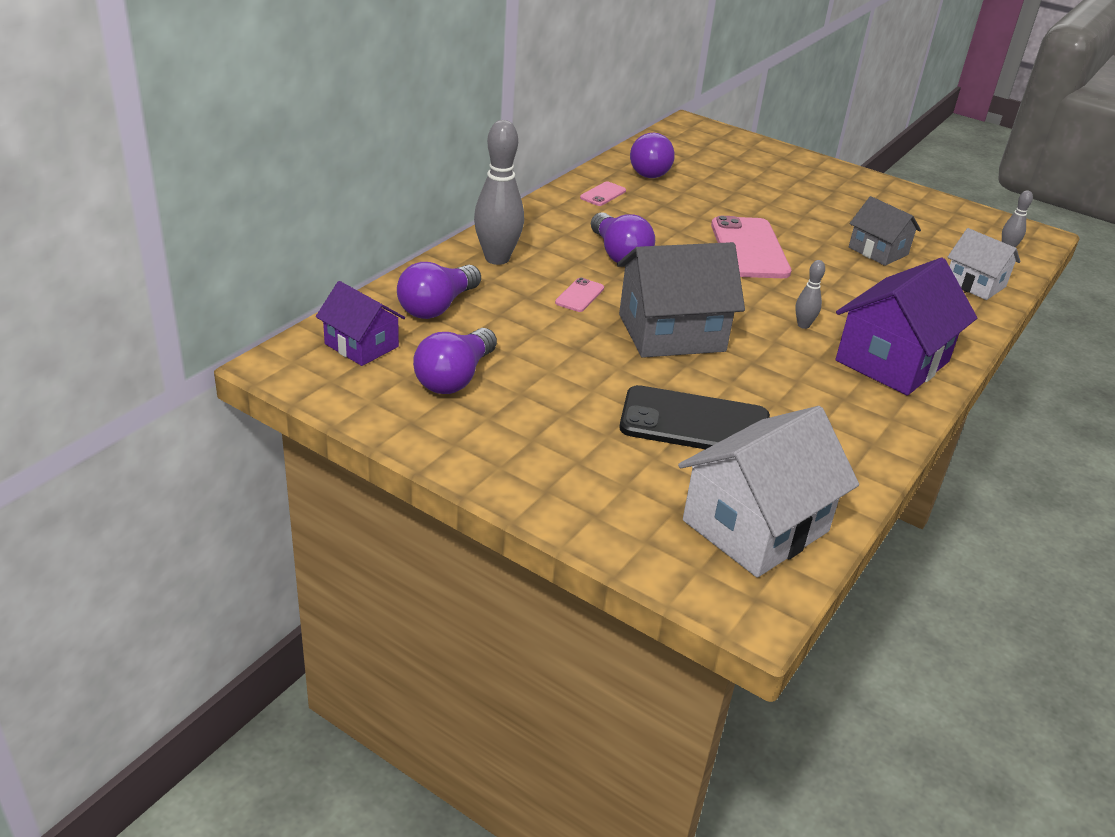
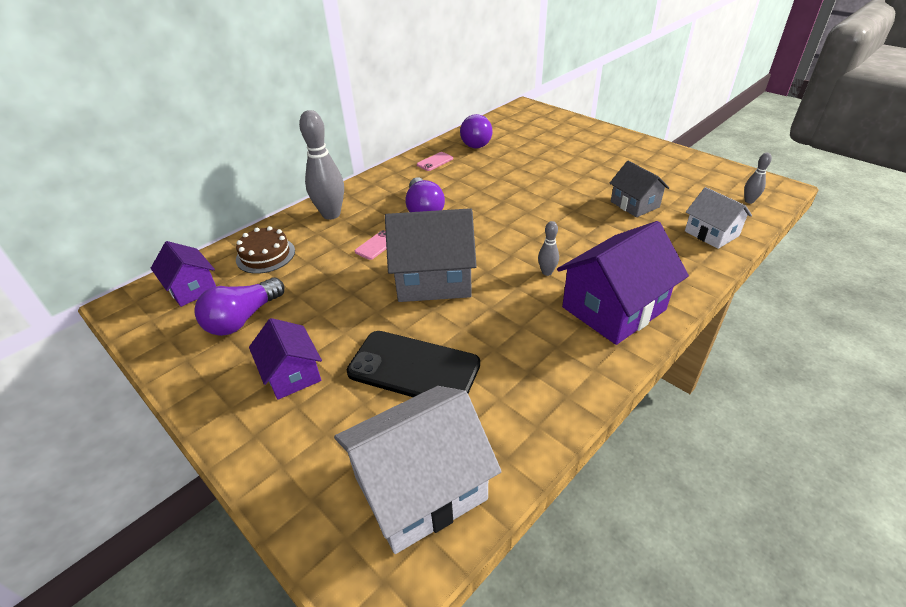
camera: 15 degrees right, 5 degrees up
purple light bulb [397,262,481,319] -> brown cake [236,226,295,274]
pink phone [711,216,791,278] -> none
none -> purple house [249,318,322,400]

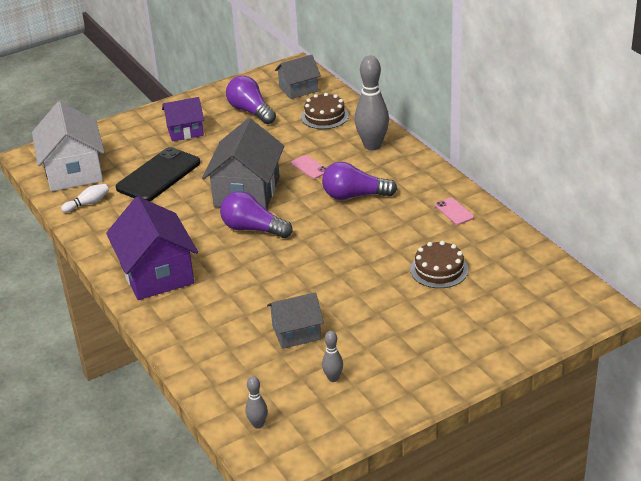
camera: 105 degrees right, 5 degrees down
purple house [151,241,216,307] -> grey house [275,55,321,99]
purple light bulb [460,114,493,148] -> purple light bulb moved to [220,191,293,238]
grey bowling pin [538,221,559,276] -> grey bowling pin moved to [322,331,343,382]
white house [685,187,752,249] -> none
none -> white bowling pin [61,184,109,213]
none -> brown cake [410,241,468,288]

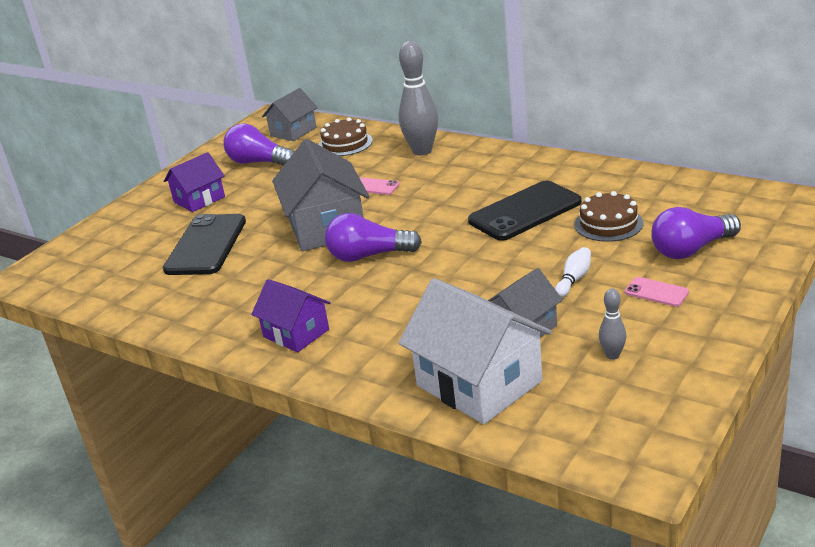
camera: 25 degrees left, 5 degrees down
white house [32,101,104,192] -> white house moved to [399,278,552,424]
white bowling pin [61,184,109,213] -> white bowling pin moved to [555,247,591,298]
purple house [106,196,198,300] -> purple house [251,279,331,352], size x0.59
grey bowling pin [245,376,268,429] -> none
purple light bulb [322,162,397,200] -> purple light bulb moved to [651,207,741,259]
pink phone [435,197,474,225] -> pink phone moved to [625,277,689,307]
none -> black phone [468,181,582,241]

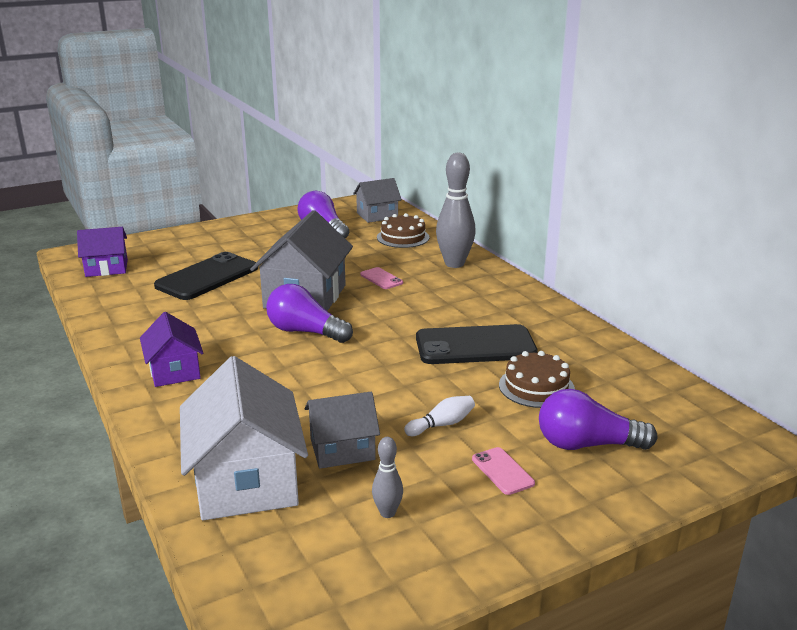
camera: 25 degrees right, 5 degrees down
purple house [164,152,225,212] -> purple house moved to [77,227,128,277]

